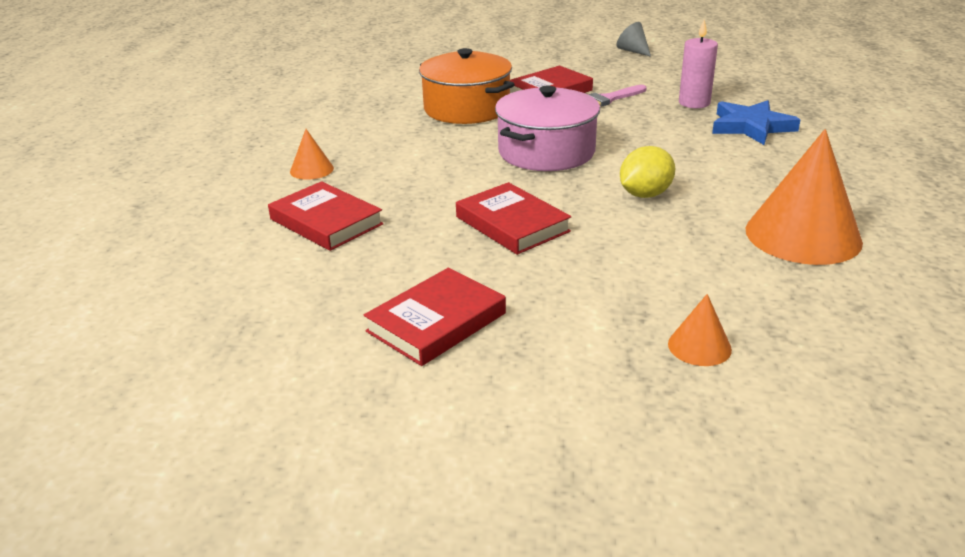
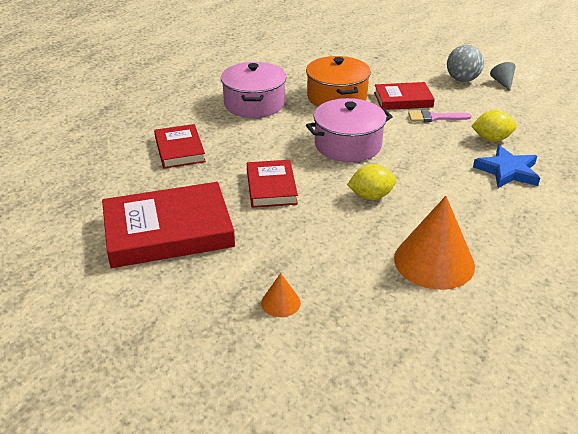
camera: 30 degrees right, 5 degrees up
orange cone [290,129,334,180] -> none
red book [364,268,506,366] -> red book [102,182,235,268], size x1.73
pink candle [679,20,718,108] -> yellow lemon [472,110,517,142]
none -> pink pot [221,62,287,118]
none -> grey ball [447,45,484,82]

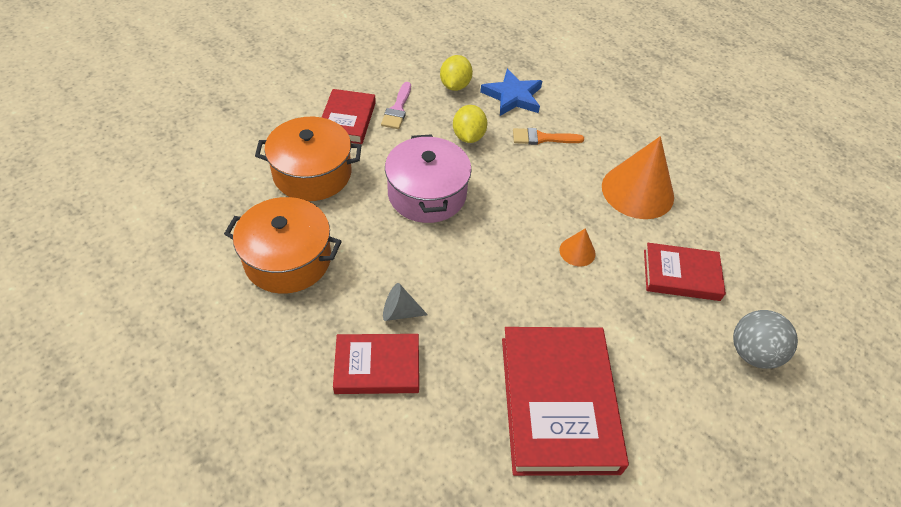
camera: 80 degrees left, 15 degrees up
pink pot [221,62,287,118] -> orange pot [224,197,342,294]
red book [247,160,298,208] -> red book moved to [644,243,726,301]
orange cone [261,273,301,317] -> orange cone moved to [559,228,596,266]
yellow lemon [347,164,397,200] -> yellow lemon moved to [453,105,488,143]
grey ball [447,45,484,82] -> grey ball moved to [733,310,798,369]
grey cone [490,62,516,91] -> grey cone moved to [383,283,428,321]
none -> orange brush [513,128,584,145]

